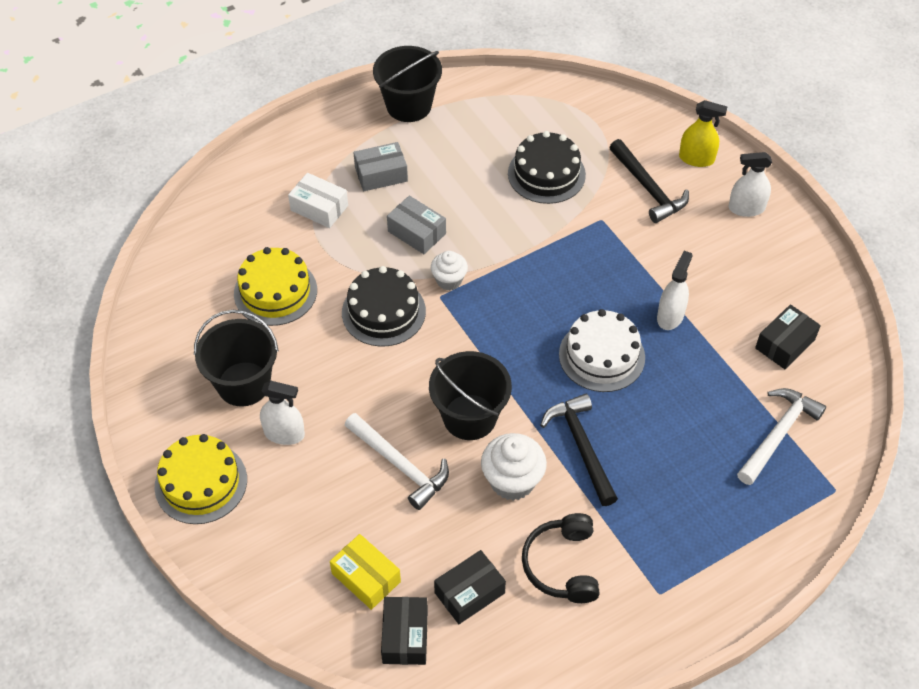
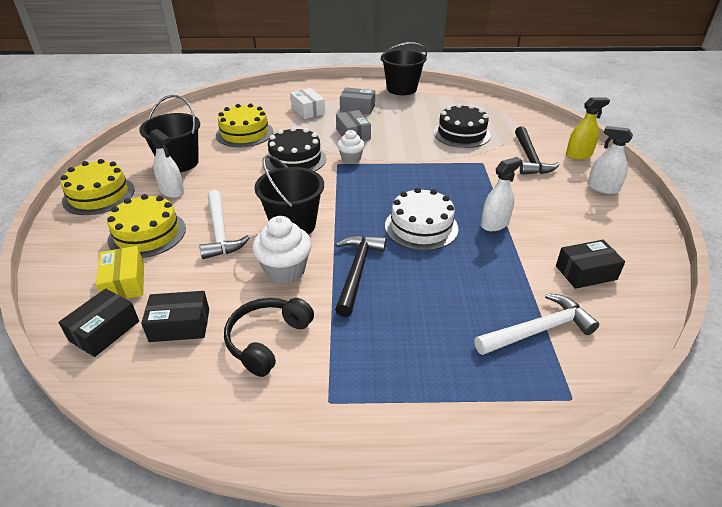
camera: 30 degrees right, 15 degrees down
yellow spray bottle [679,100,727,167] -> yellow spray bottle turned 60 degrees counterclockwise [566,97,610,160]
none -> yellow cake [107,194,186,258]

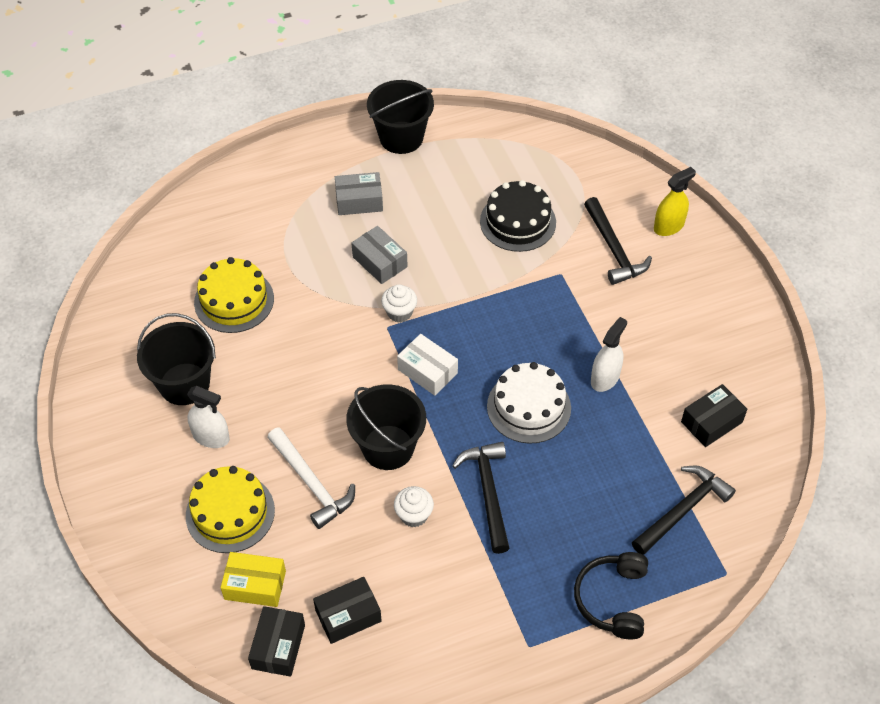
camera: 20 degrees left, 15 degrees up
yellow cake [61,159,135,215] -> none
yellow box [96,246,144,299] -> yellow box turned 45 degrees counterclockwise [220,552,286,607]
black headphones [224,298,314,377] -> black headphones moved to [574,552,648,639]
white cupcake [252,216,312,284] -> white cupcake [394,486,434,527], size x0.64
black cake [265,127,326,171] -> none
white box [290,88,325,119] -> white box moved to [397,334,458,396]
white hammer [474,293,599,355] -> black hammer [632,465,736,555]
white spray bottle [588,126,633,194] -> none

